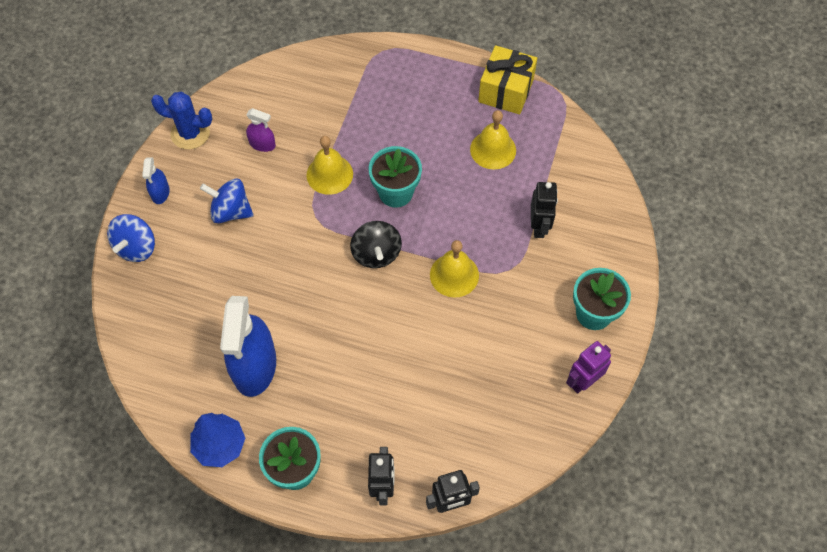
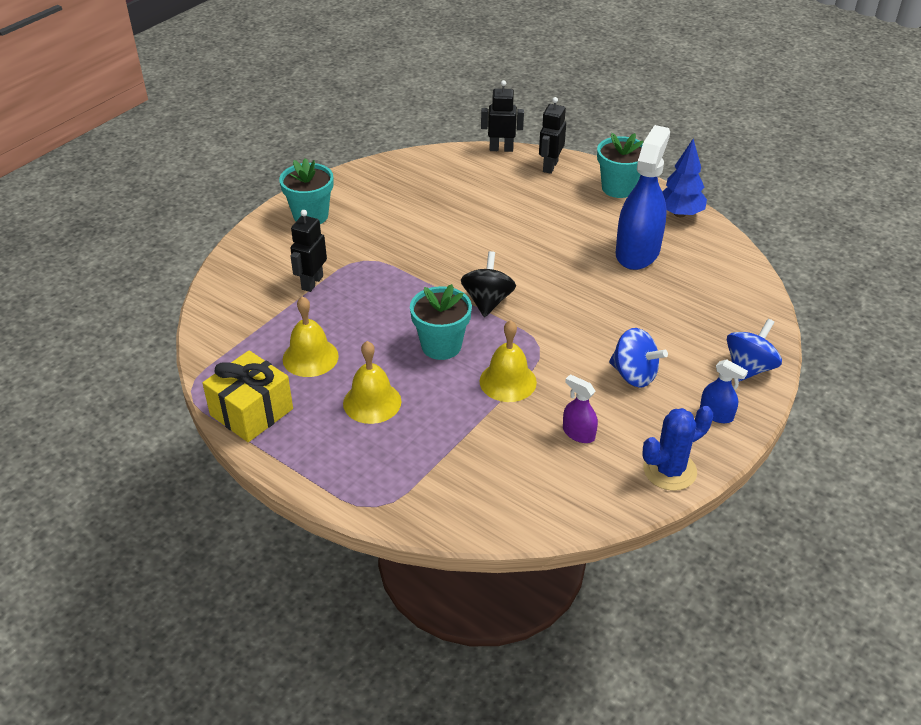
camera: 160 degrees left, 20 degrees down
blue spray bottle [142,157,170,204] -> blue spray bottle turned 105 degrees clockwise [700,359,748,423]
blue cactus [151,92,212,150] -> blue cactus turned 60 degrees counterclockwise [643,406,713,491]
yellow bell [430,240,479,297] -> yellow bell moved to [343,341,401,424]
purple robot [566,341,611,394] -> none

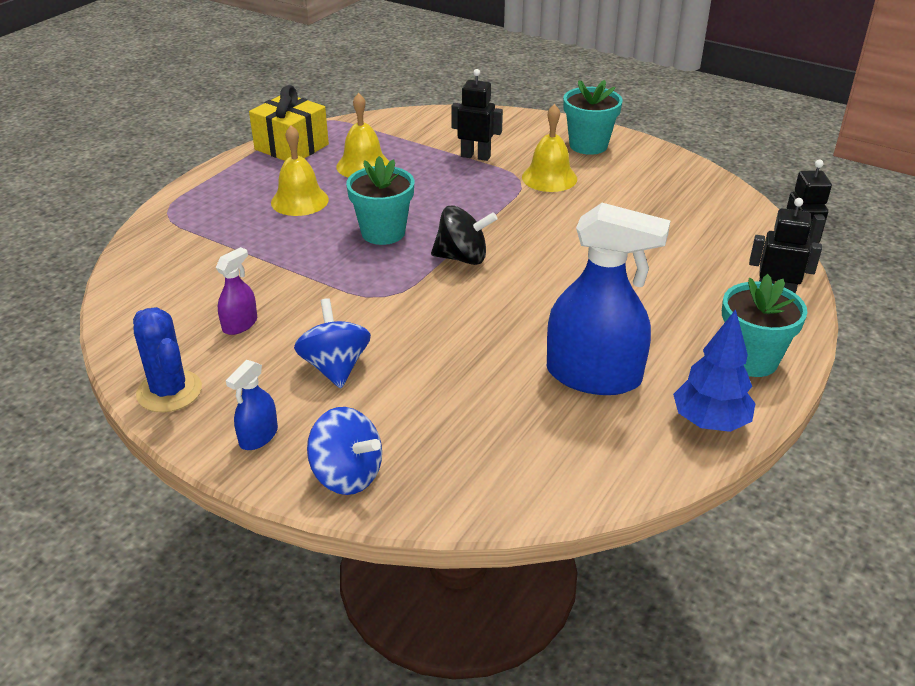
camera: 85 degrees right, 5 degrees down
yellow bell [479,320,537,402] -> yellow bell moved to [522,104,577,192]
blue spinning top [609,328,668,388] -> blue spinning top turned 135 degrees clockwise [294,298,371,388]

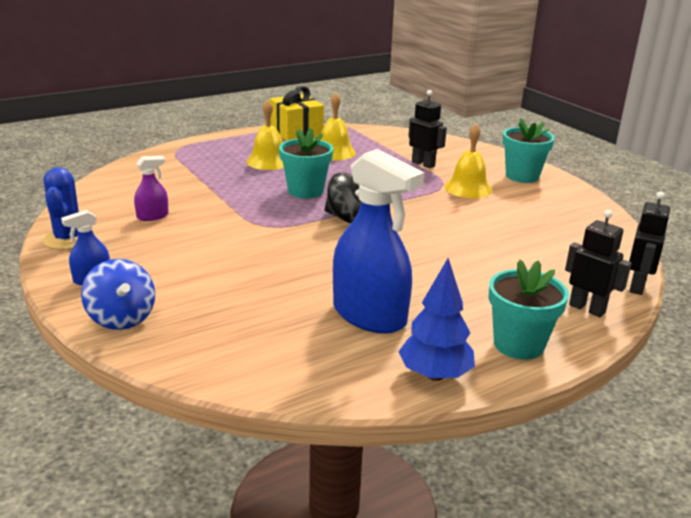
camera: 25 degrees right, 10 degrees down
blue spinning top [294,298,371,388] -> none

